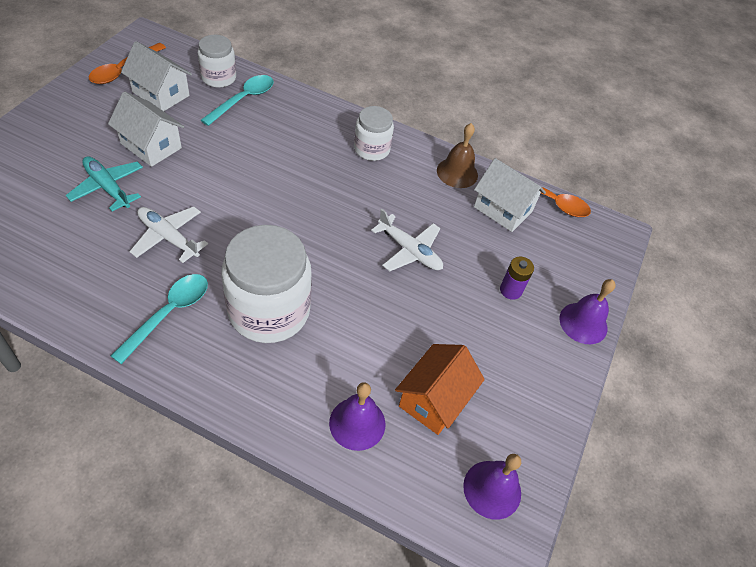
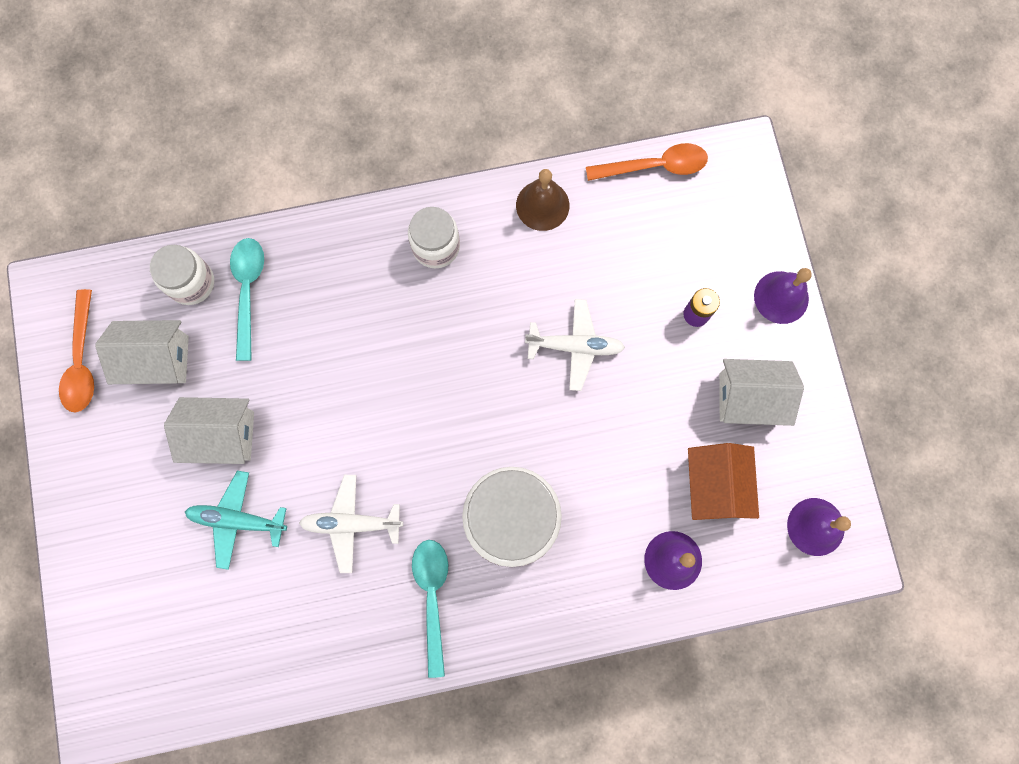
camera: 30 degrees left, 25 degrees up
white house [474,158,546,232] -> white house moved to [719,359,804,426]

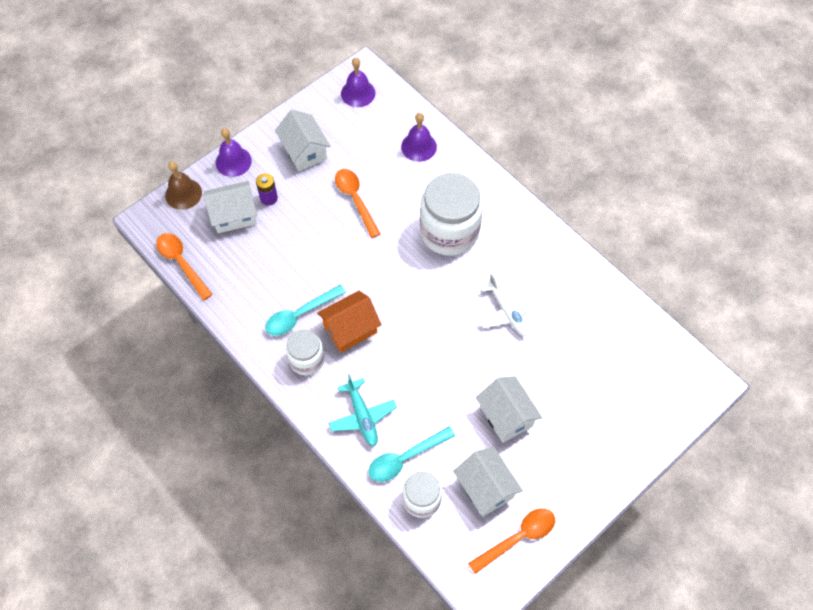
camera: 120 degrees left, 15 degrees down
turquoise plane [185,471,287,570] -> turquoise plane moved to [328,374,397,446]
turquoise spoon [412,540,448,678] -> turquoise spoon moved to [265,285,346,336]
brown bell [516,169,569,231] -> brown bell moved to [165,161,202,210]
white plane [525,299,625,391] -> none
orange house [688,443,759,520] -> orange house moved to [317,291,382,352]
none -> white house [204,181,257,233]
none -> orange spoon [335,169,381,238]

